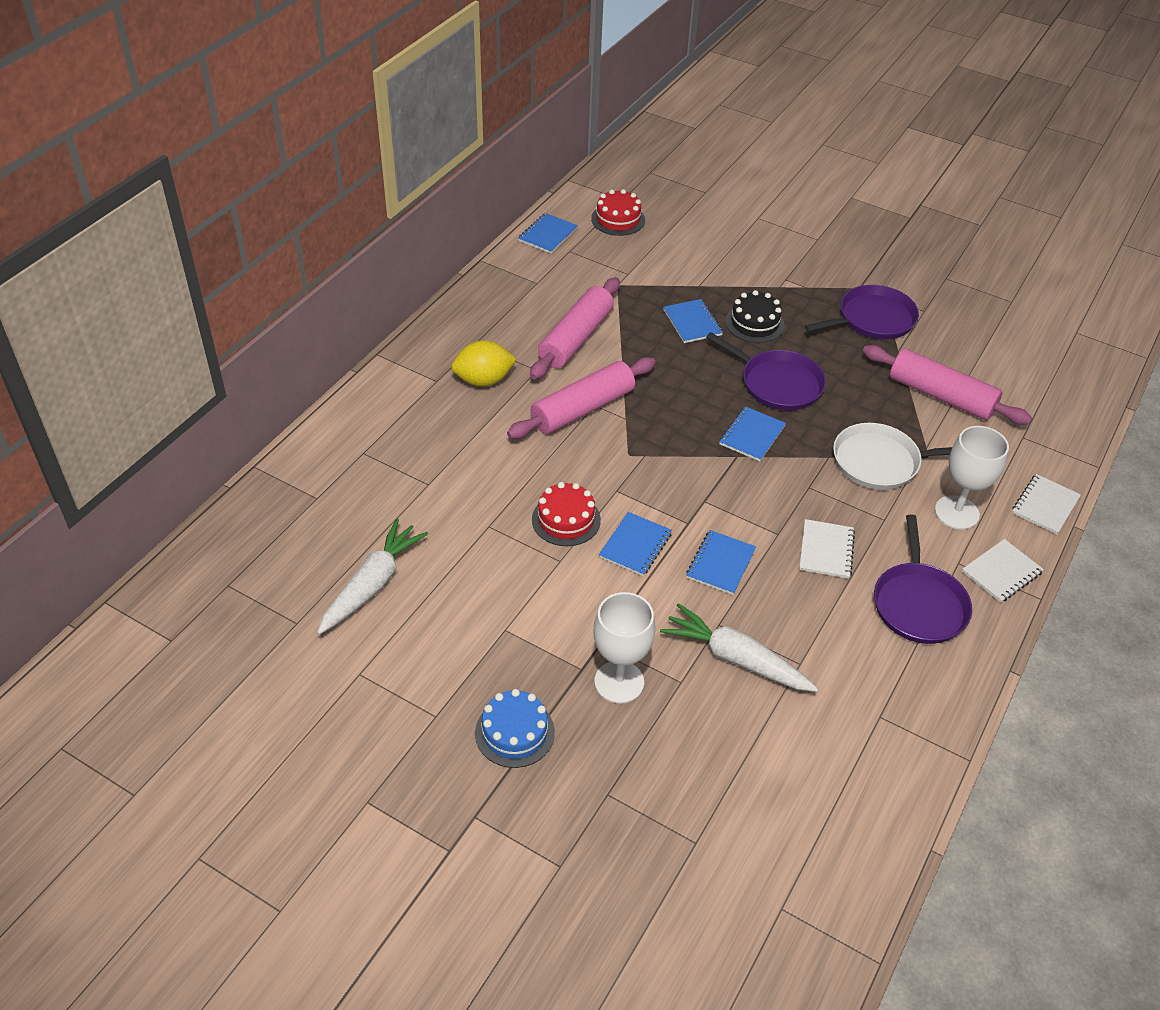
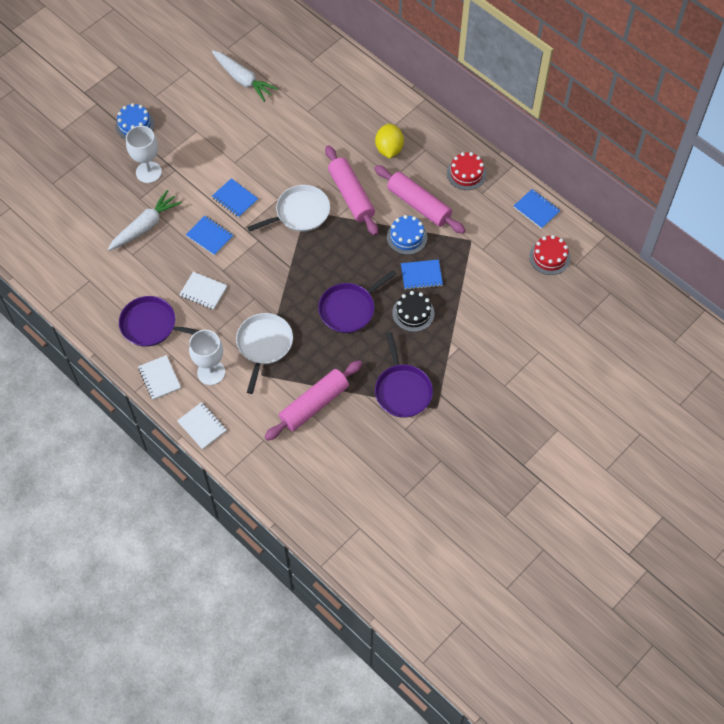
camera: 105 degrees right, 15 degrees up
red cake [532,482,601,546] -> red cake moved to [447,152,487,190]
blue notebook [719,406,786,461] -> none
none -> white pan [247,185,330,232]
none -> blue cake [387,215,427,255]

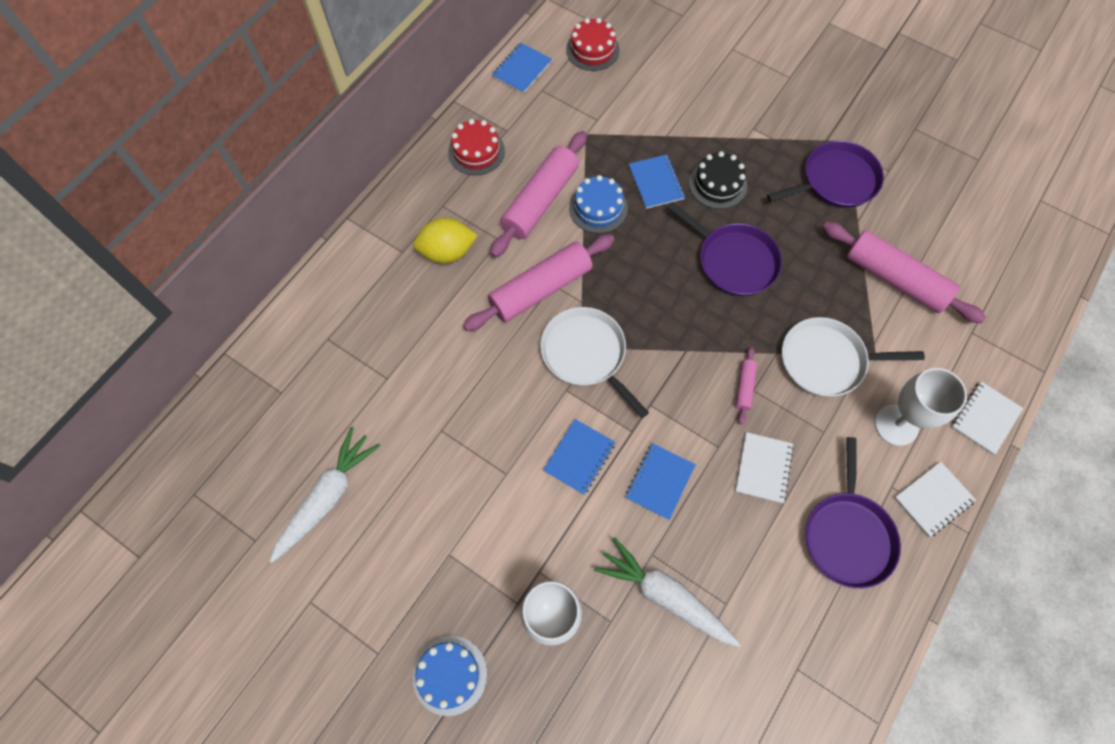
camera: 100 degrees left, 5 degrees up
none -> pink rolling pin [735,347,757,425]

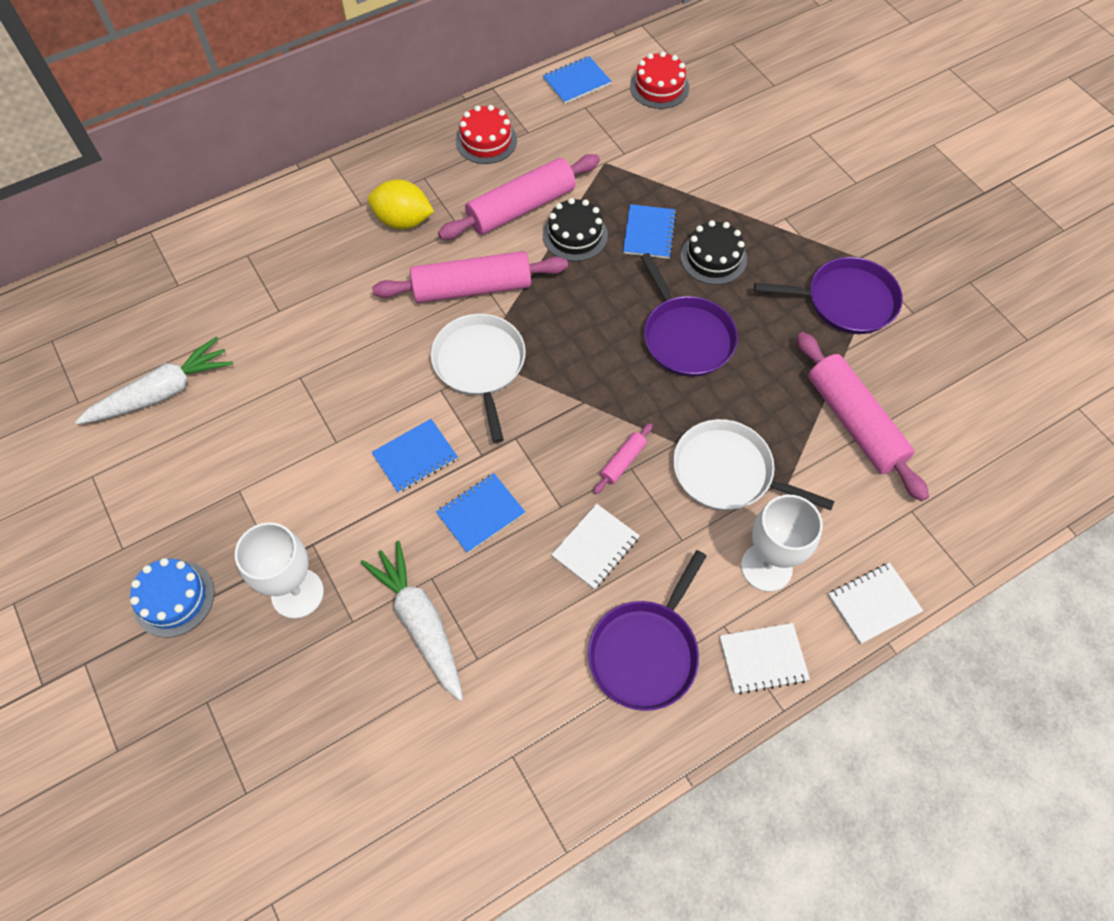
camera: 25 degrees right, 5 degrees down
blue cake [569,175,628,234] -> black cake [543,198,608,261]

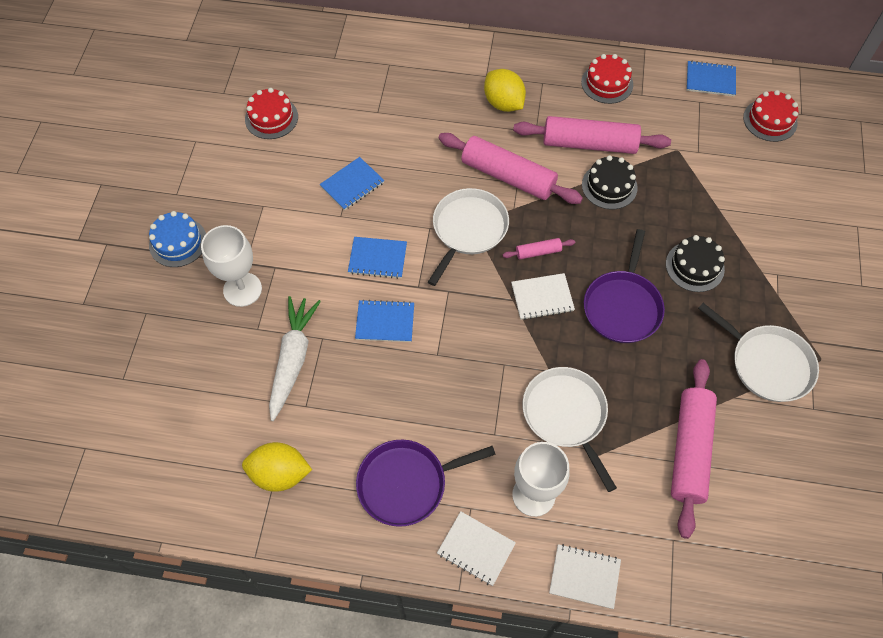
camera: 40 degrees right, 0 degrees up
white carrot [75,337,233,425] -> red cake [245,88,298,139]
white notebook [551,504,640,590] -> white notebook moved to [511,273,575,320]
pink rolling pin [594,423,653,494] -> pink rolling pin moved to [503,238,575,259]
blue notebook [623,204,677,259] -> blue notebook moved to [320,157,384,210]
purple pan [754,257,903,334] -> white pan [698,303,819,402]
none -> yellow lemon [242,442,312,492]

